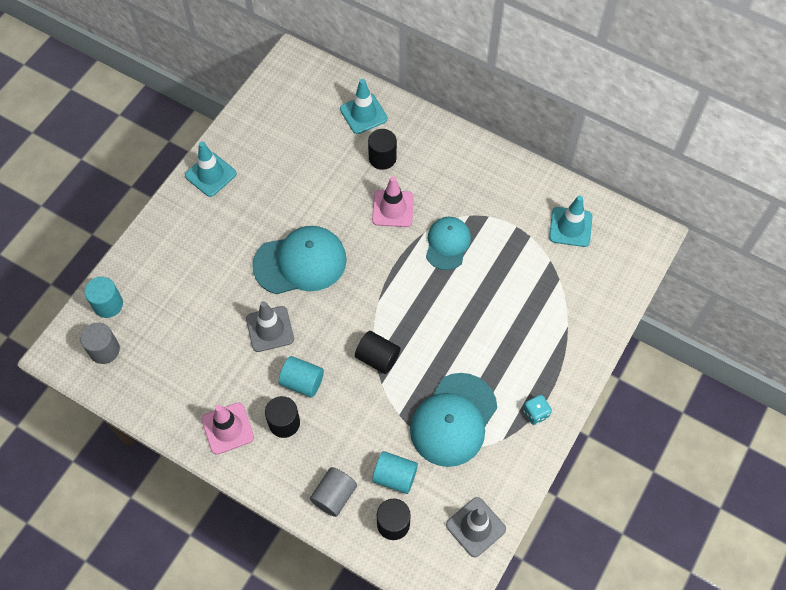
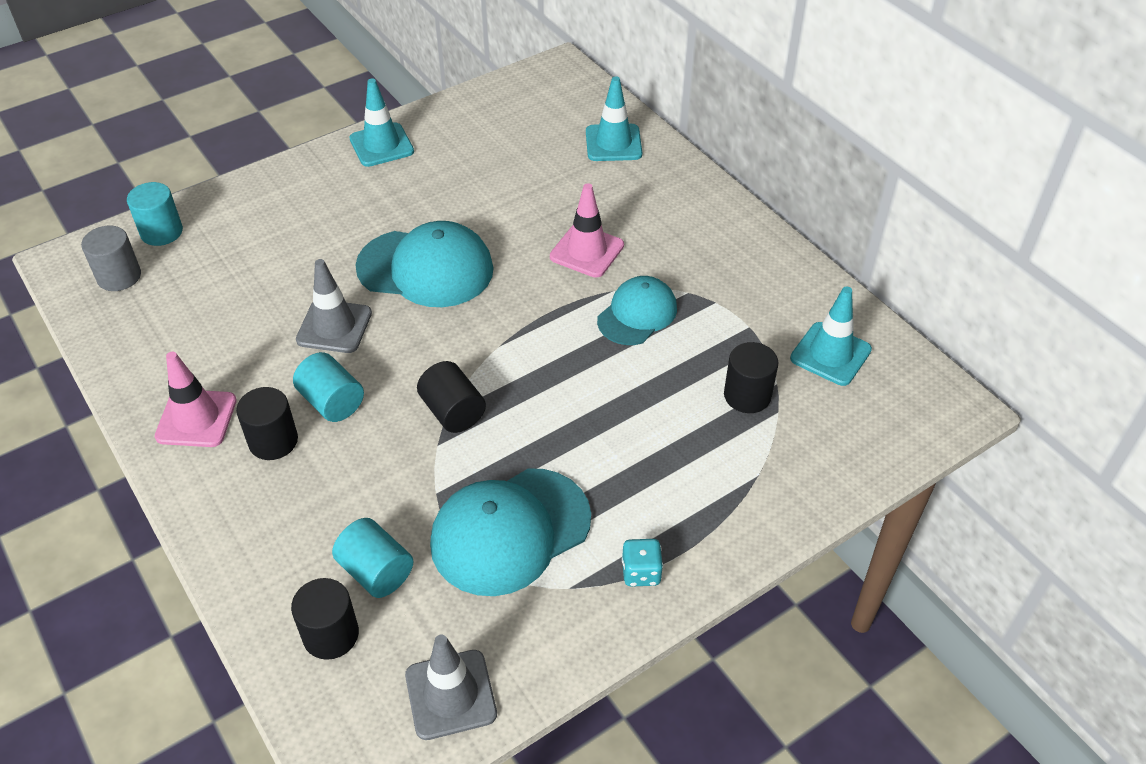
camera: 25 degrees right, 15 degrees down
grey cylinder [310,467,357,517] -> none
black cylinder [368,129,397,170] -> black cylinder moved to [724,342,779,413]

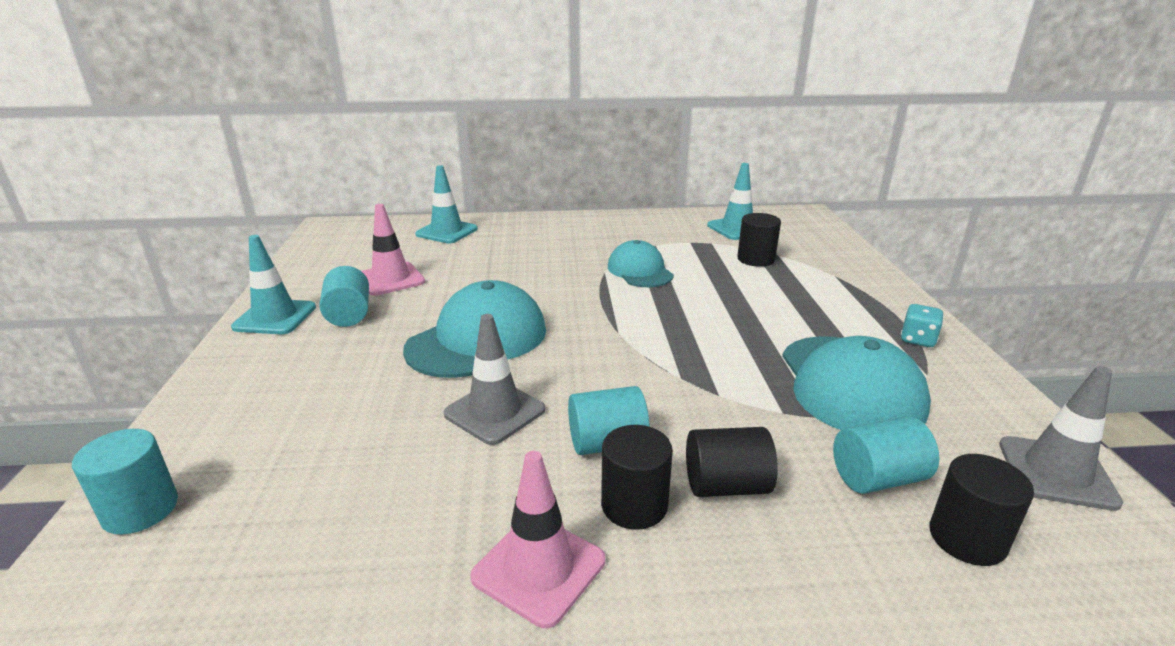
camera: 60 degrees left, 20 degrees down
grey cylinder [81,225,141,291] -> none
black cylinder [417,361,486,433] -> black cylinder moved to [686,427,778,497]
pink traffic cone [550,183,624,278] -> pink traffic cone moved to [361,204,425,296]
none -> turquoise cylinder [319,266,369,327]

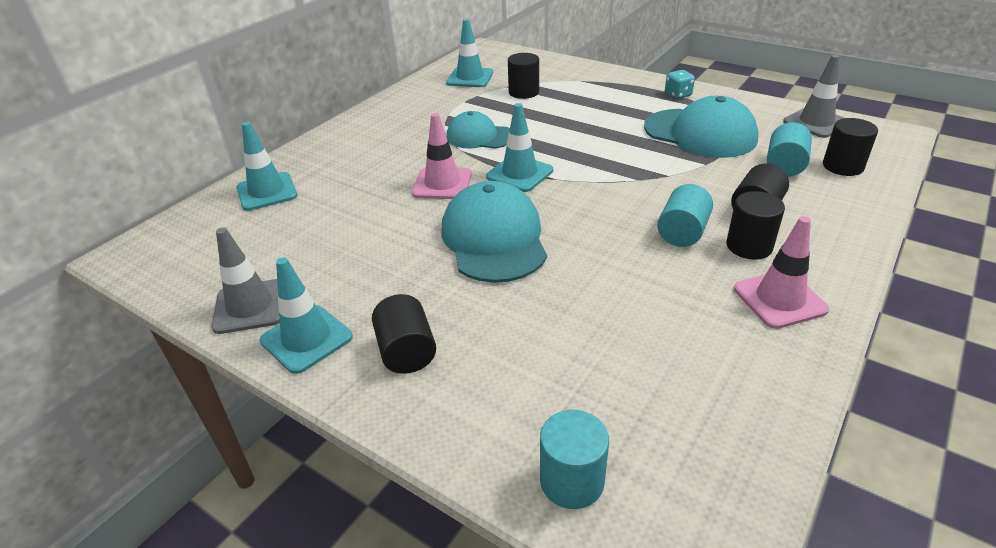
camera: 50 degrees left, 10 degrees up
turquoise cylinder [319,266,369,327] -> none
pink traffic cone [361,204,425,296] -> pink traffic cone moved to [412,113,472,199]
grey traffic cone [444,314,545,445] -> grey traffic cone moved to [211,227,280,334]
none -> black cylinder [372,294,436,374]
none -> turquoise traffic cone [486,103,553,192]

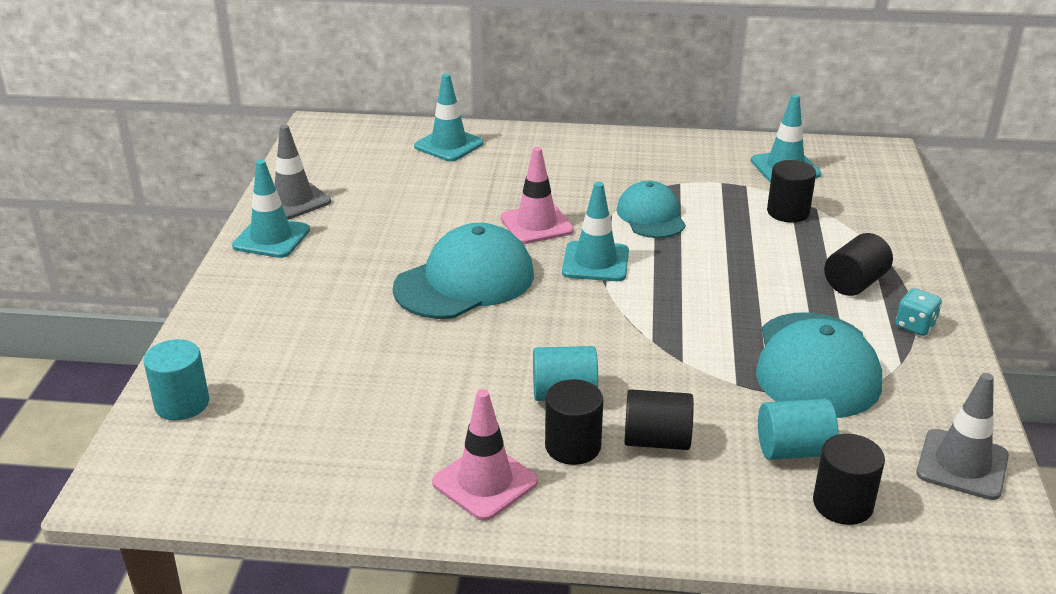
camera: 60 degrees right, 5 degrees down
black cylinder [372,294,436,374] -> black cylinder moved to [824,233,893,296]

